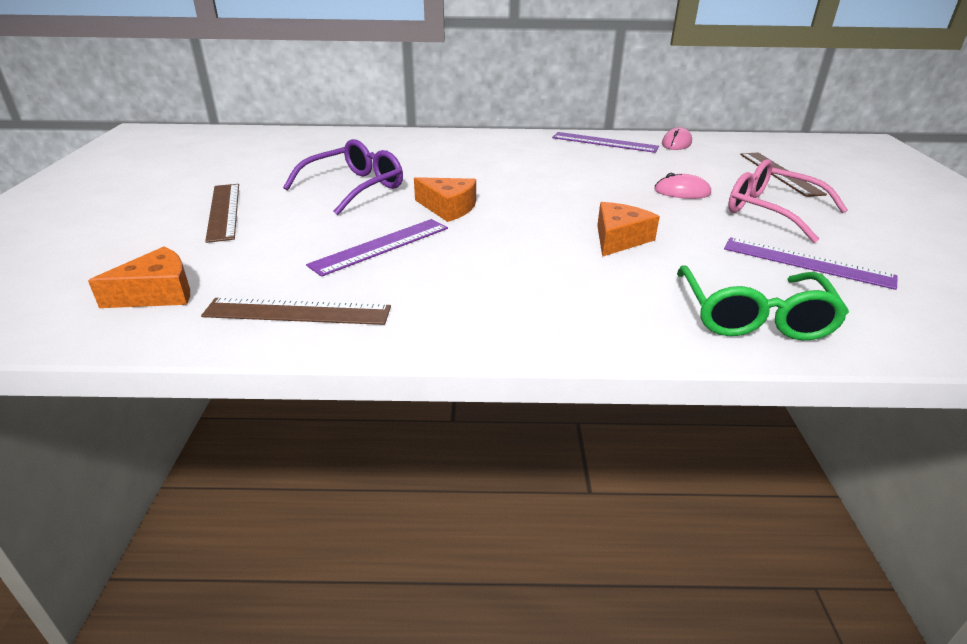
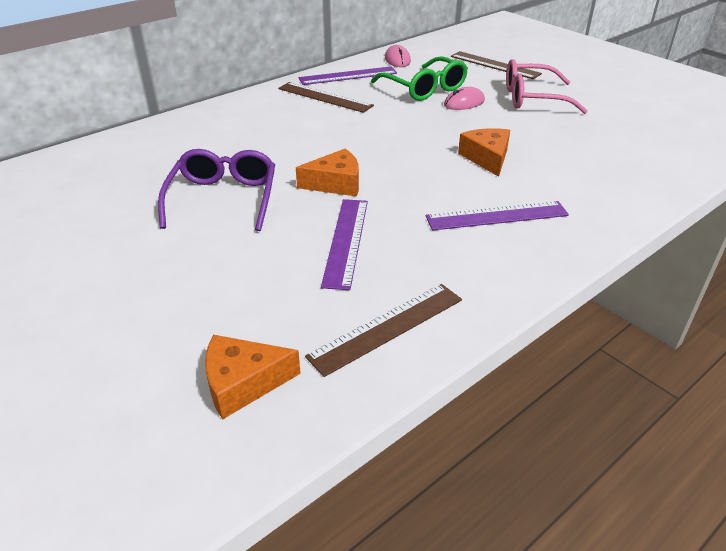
camera: 40 degrees left, 5 degrees up
orange cheese [88,246,190,308] -> orange cheese turned 120 degrees counterclockwise [205,335,301,419]
brown ruler [205,184,239,243] -> brown ruler moved to [278,82,374,113]
green glasses [677,265,849,341] -> green glasses moved to [371,56,468,101]
purple ruler [724,237,898,290] -> purple ruler moved to [425,201,569,230]

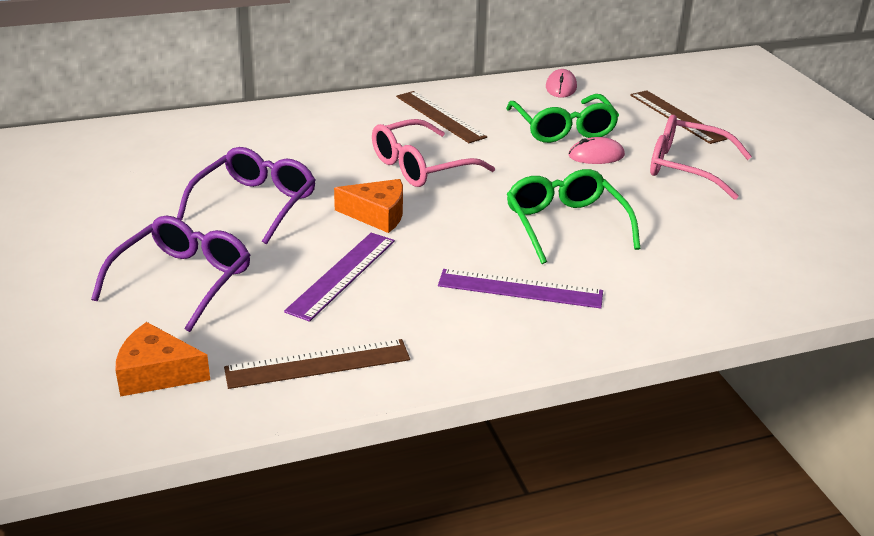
camera: 20 degrees right, 5 degrees down
purple ruler [299,66,397,85] -> none
orange cheese [458,128,510,177] -> green glasses [507,169,641,264]
none -> purple glasses [91,216,250,332]
none -> pink glasses [372,119,495,187]

